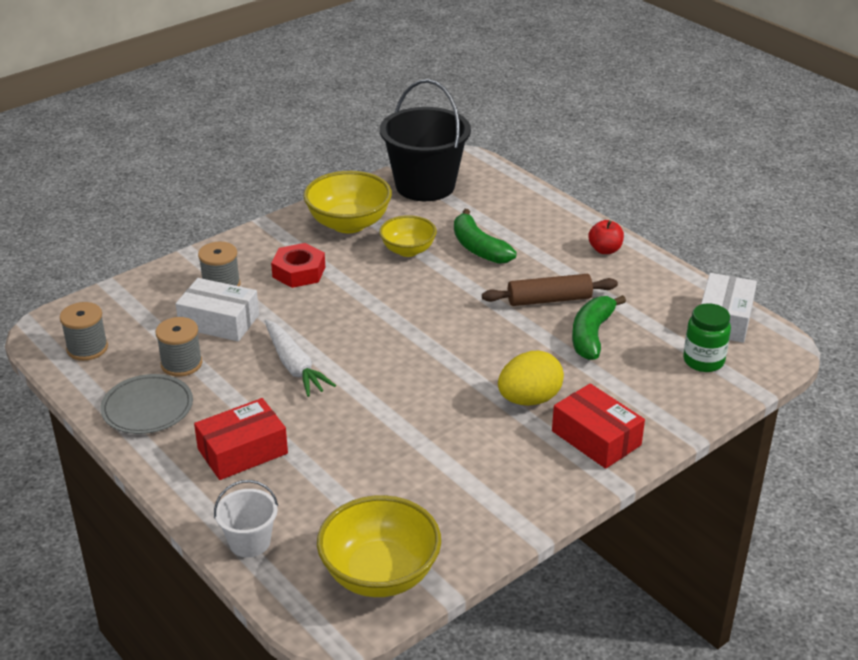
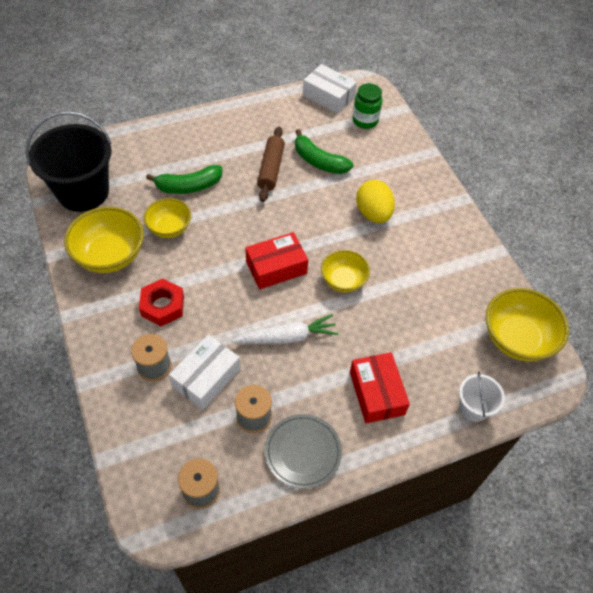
camera: 75 degrees left, 20 degrees up
red box [552,383,645,469] -> red box moved to [245,232,308,290]
red apple [588,220,624,254] -> none
none -> yellow bowl [321,250,370,293]

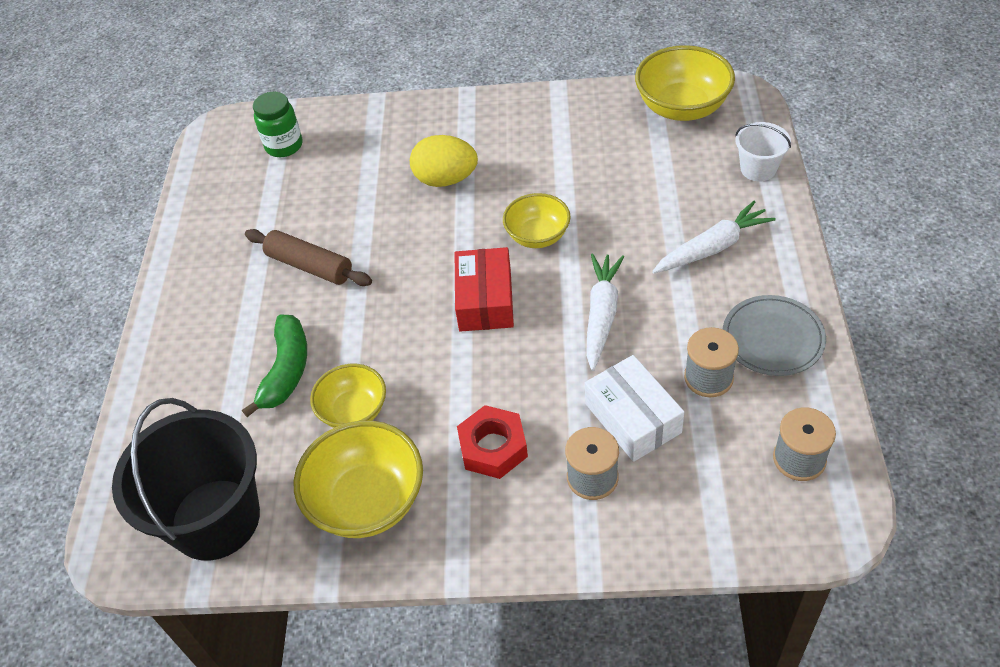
camera: 60 degrees left, 5 degrees down
green banana [295,129,354,174] -> none
white box [303,64,357,114] -> none
red box [350,352,410,423] -> white carrot [652,201,776,273]

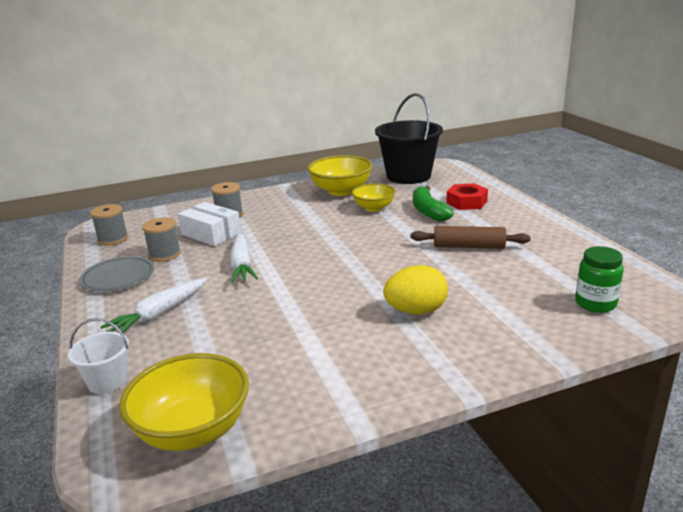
camera: 155 degrees right, 25 degrees down
red box [455,247,514,331] -> none
red nut [457,405,528,479] -> red nut moved to [446,183,488,210]
yellow bowl [503,193,571,248] -> none

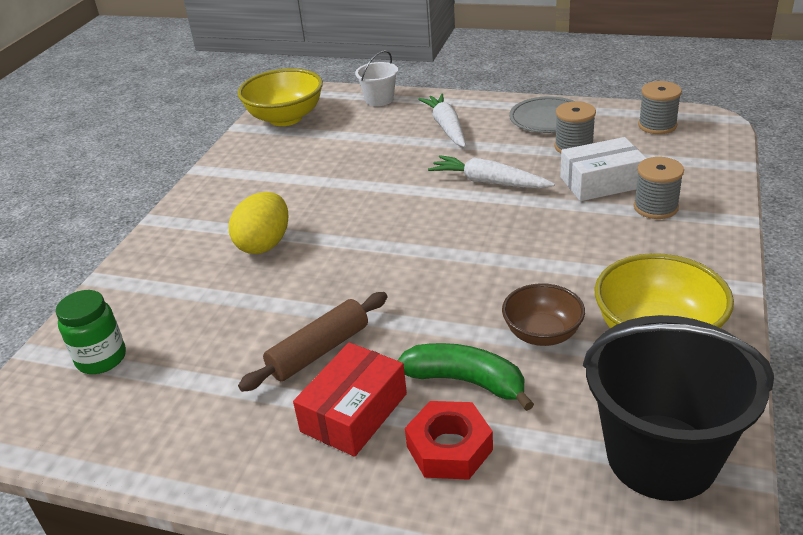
camera: 130 degrees right, 10 degrees up
yellow bowl [352,183,396,212] -> brown bowl [502,283,585,346]
none -> red box [293,342,407,457]

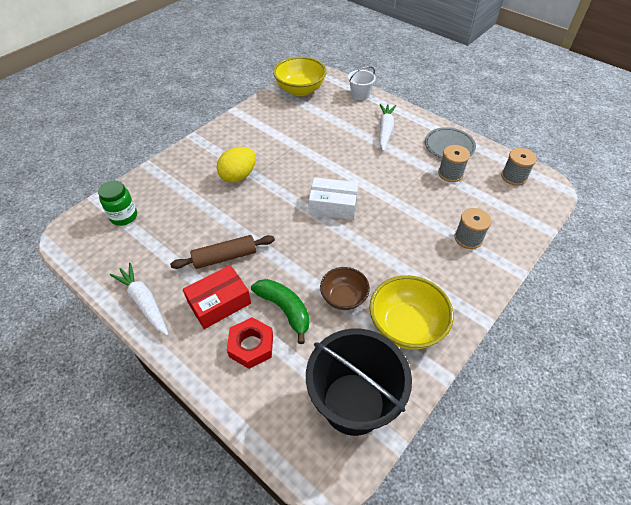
camera: 20 degrees right, 15 degrees up
white carrot [428,155,555,189] -> white carrot moved to [110,263,168,336]
white box [560,137,647,201] -> white box moved to [309,177,358,220]

